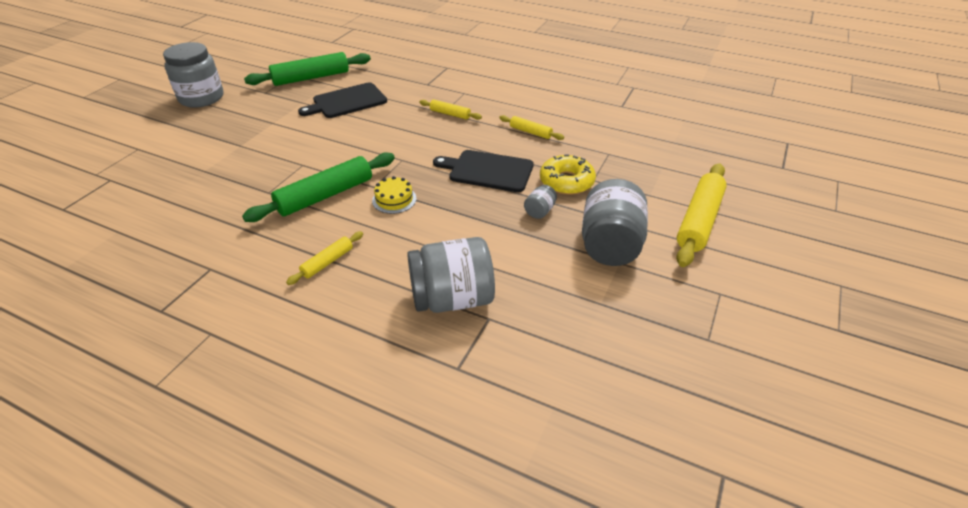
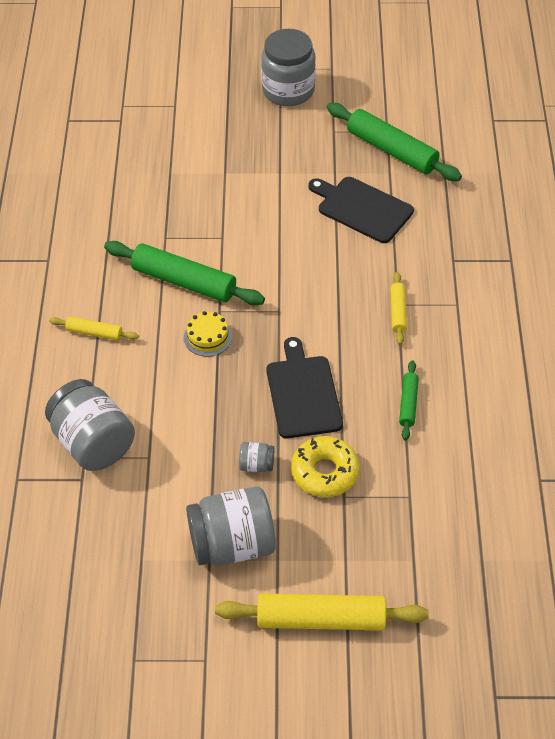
camera: 65 degrees right, 10 degrees up
yellow rolling pin [499,115,564,140] -> green rolling pin [399,360,419,440]

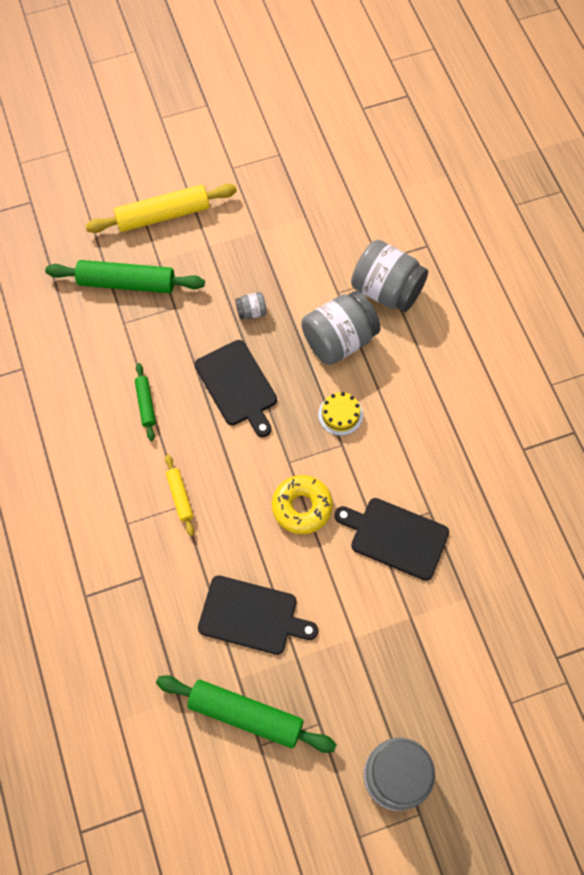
camera: 160 degrees right, 15 degrees up
yellow rolling pin [49,317,139,341] -> none
green rolling pin [104,241,265,306] -> green rolling pin moved to [45,260,205,293]
grey jar [186,486,276,566] -> grey jar moved to [301,291,381,365]
yellow donut [291,436,360,497] -> yellow donut moved to [272,475,333,534]
none -> black cutting board [334,498,449,581]

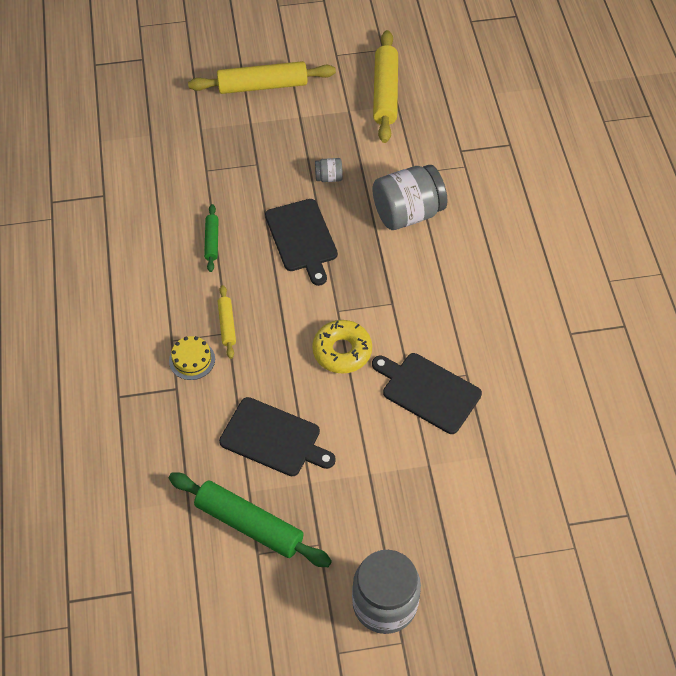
camera: 10 degrees right, 10 degrees down
green rolling pin [45,260,205,293] -> none
yellow cake [318,392,363,436] -> yellow cake moved to [169,336,215,380]
grey jar [351,240,428,312] -> none
none -> yellow rolling pin [373,30,398,143]

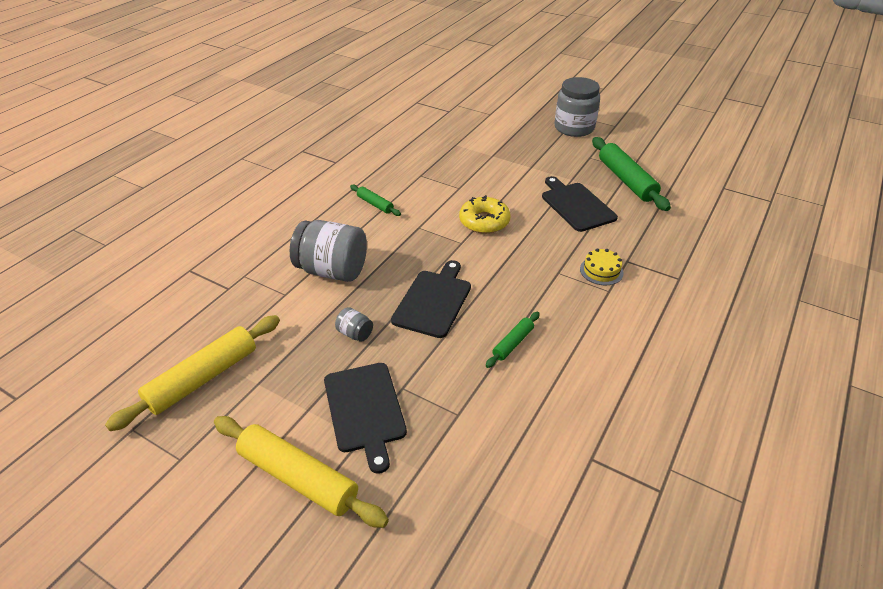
camera: 140 degrees left, 15 degrees down
yellow rolling pin [218,285,236,359] -> none
black cutting board [372,353,482,434] -> black cutting board moved to [324,363,407,474]
none -> green rolling pin [350,185,401,216]

